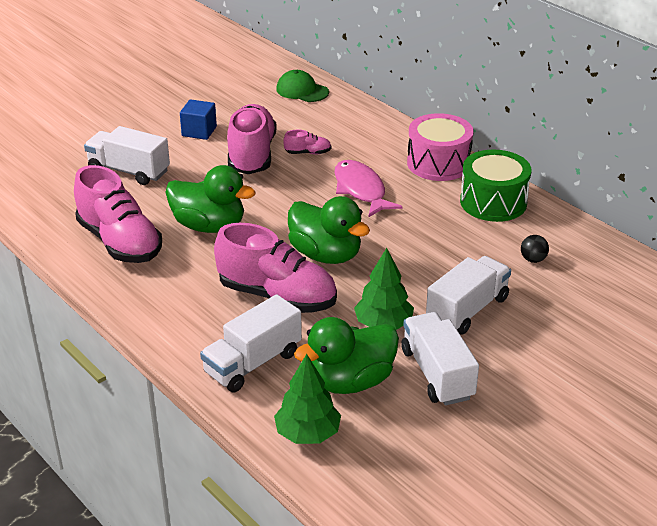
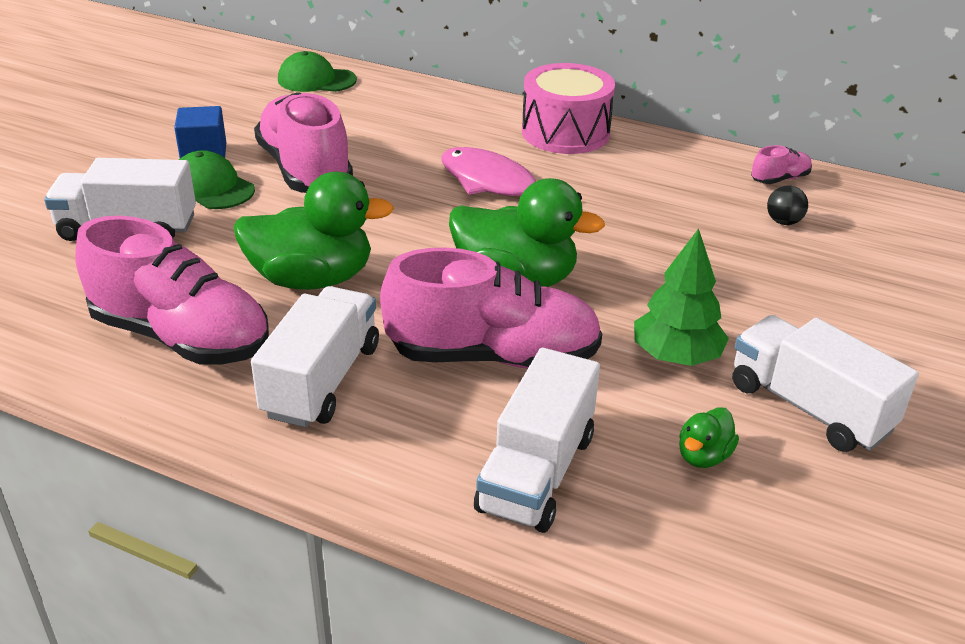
camera: 25 degrees left, 0 degrees up
green tree [274,354,341,444] -> none
pink shoe [283,130,331,155] -> pink shoe moved to [751,145,812,184]
green duck [294,317,399,394] -> green duck [679,407,739,468], size x0.45
white truck [426,256,511,335] -> white truck moved to [251,286,379,427]
green drum [460,150,531,222] -> none
none -> green cap [179,150,255,209]

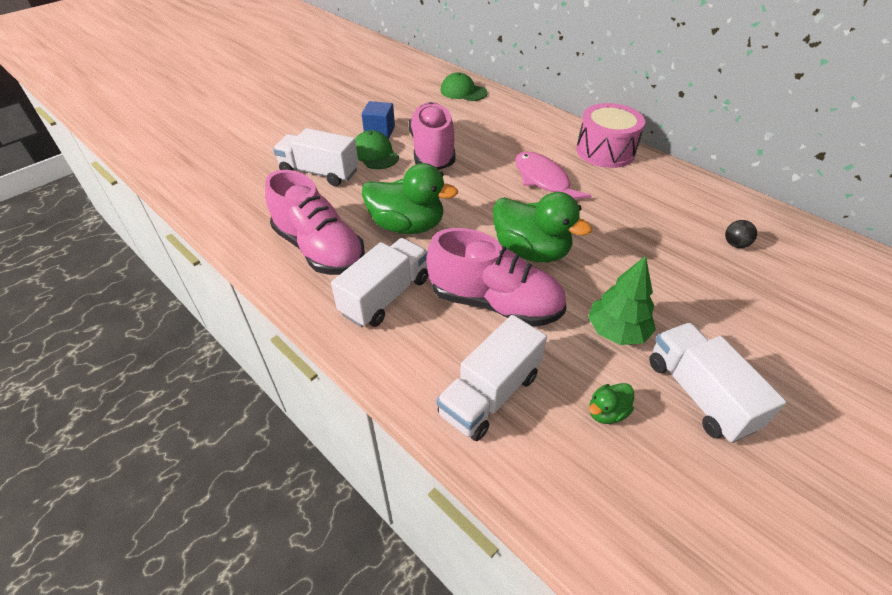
camera: 20 degrees right, 10 degrees up
pink shoe [751,145,812,184] -> none

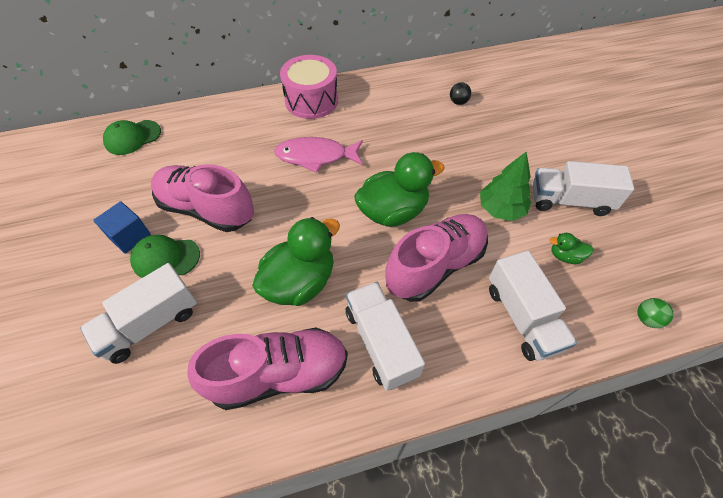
camera: 60 degrees left, 10 degrees up
green duck [589,383,634,424] -> green duck turned 105 degrees clockwise [549,233,594,264]
none -> green ball [637,298,674,328]

